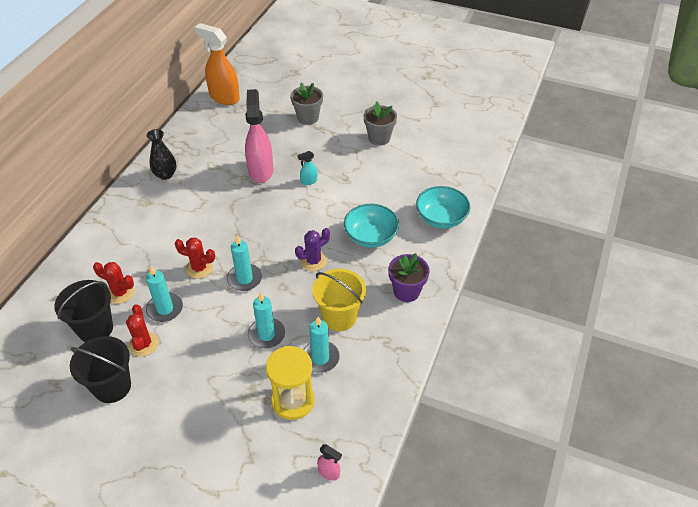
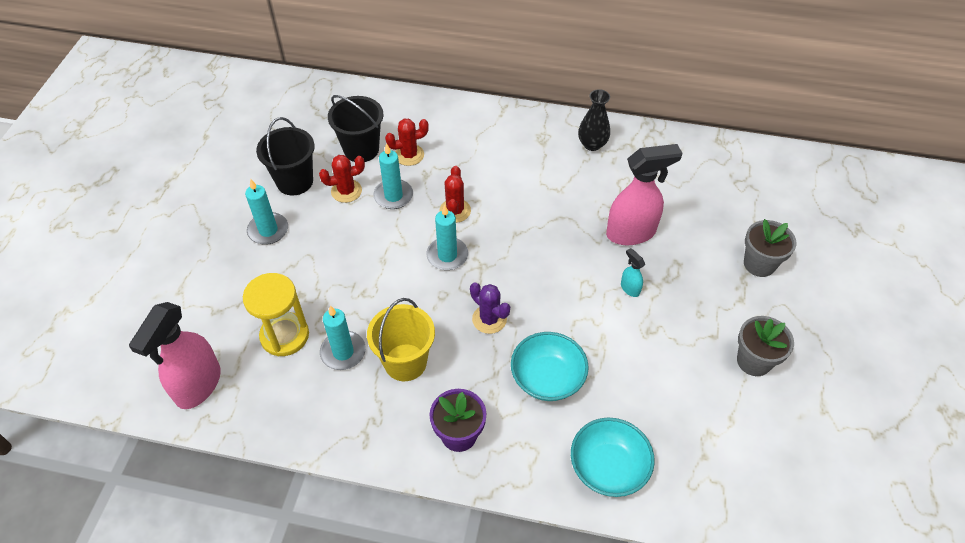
camera: 80 degrees right, 5 degrees up
red cactus [93,262,135,304] -> red cactus turned 60 degrees clockwise [385,119,429,166]
orange spray bottle [194,23,240,105] -> none
turquoise candle [248,292,285,349] -> turquoise candle moved to [245,179,288,245]
pink spray bottle [317,444,342,481] -> pink spray bottle [129,302,221,409], size x2.28

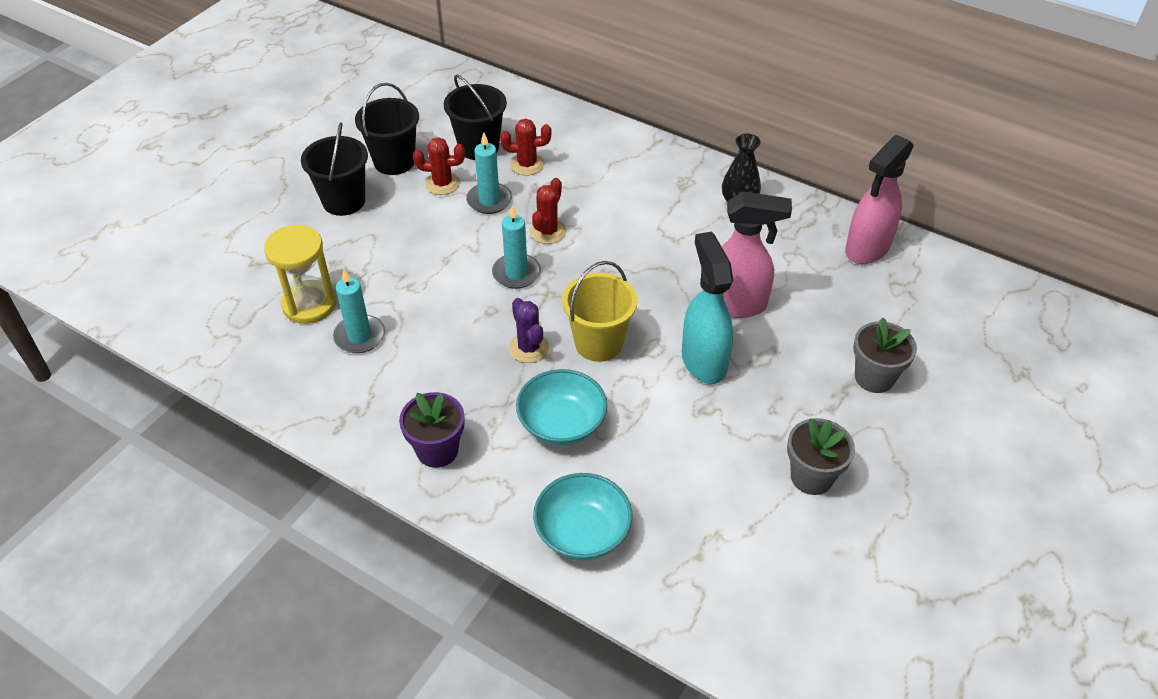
camera: 20 degrees right, 5 degrees down
pink spray bottle [129,302,221,409] -> pink spray bottle moved to [845,135,914,264]
turquoise candle [245,179,288,245] -> black bucket [301,122,368,216]
yellow bucket [367,298,435,381] -> yellow bucket moved to [562,261,638,362]
turquoise spray bottle [621,248,645,297] -> turquoise spray bottle [682,232,733,384], size x2.28

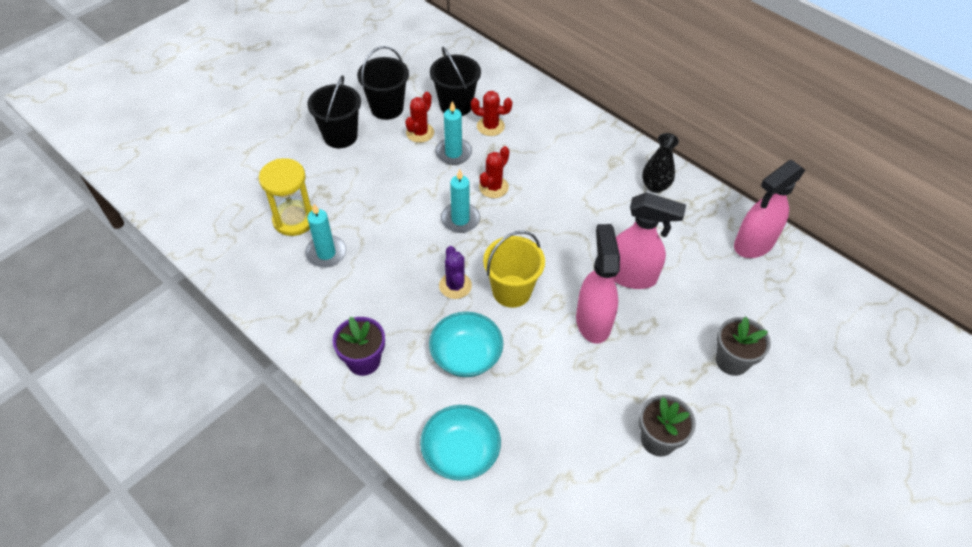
camera: 10 degrees right, 5 degrees up
red cactus [413,137,465,195] -> red cactus turned 75 degrees counterclockwise [405,92,434,143]
turquoise spray bottle [682,232,733,384] -> pink spray bottle [576,224,620,344]

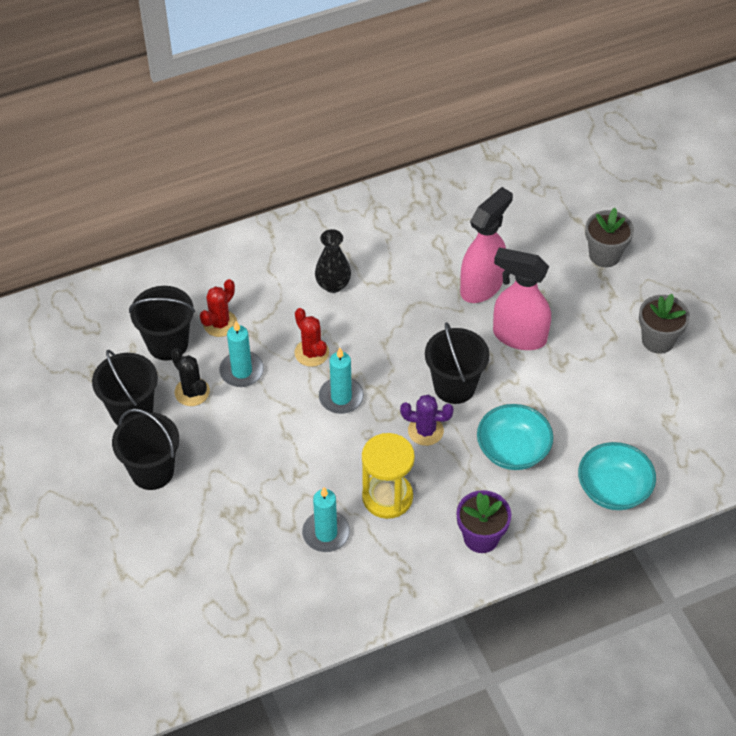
camera: 65 degrees left, 0 degrees up
yellow hourglass [259,158,313,236] -> yellow hourglass moved to [362,433,415,519]
red cactus [405,92,434,143] -> black cactus [171,348,210,406]
yellow bucket [483,230,545,308] -> black bucket [425,322,489,404]
black vase [642,133,679,193] -> black vase moved to [315,229,351,293]
pink spray bottle [734,160,805,258] -> none

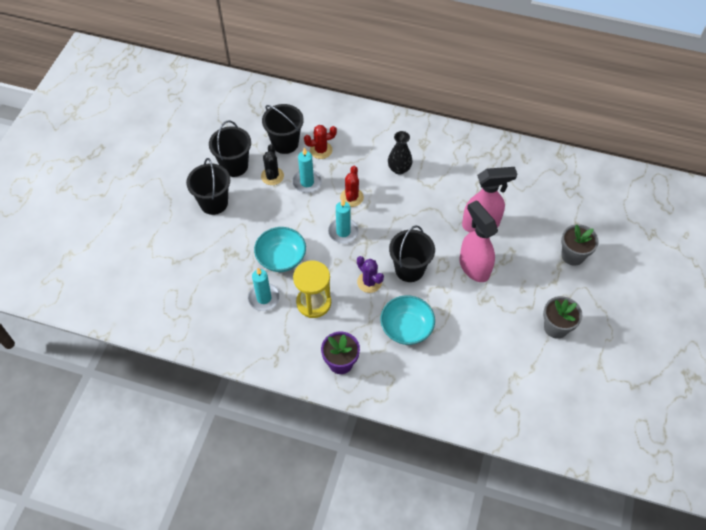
camera: 40 degrees right, 5 degrees up
turquoise bowl [578,442,656,510] -> turquoise bowl moved to [254,227,306,272]

